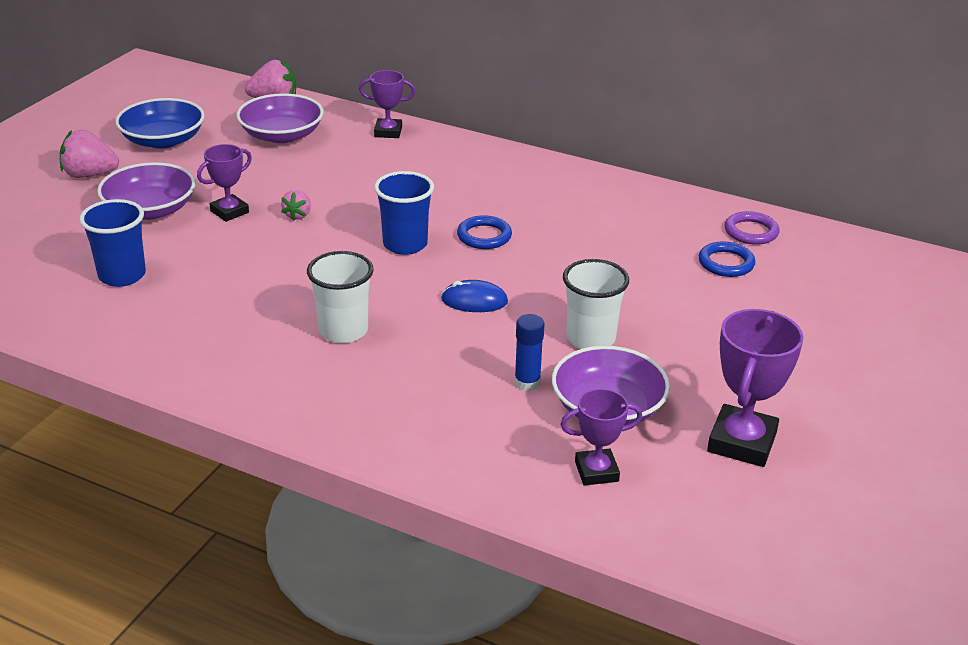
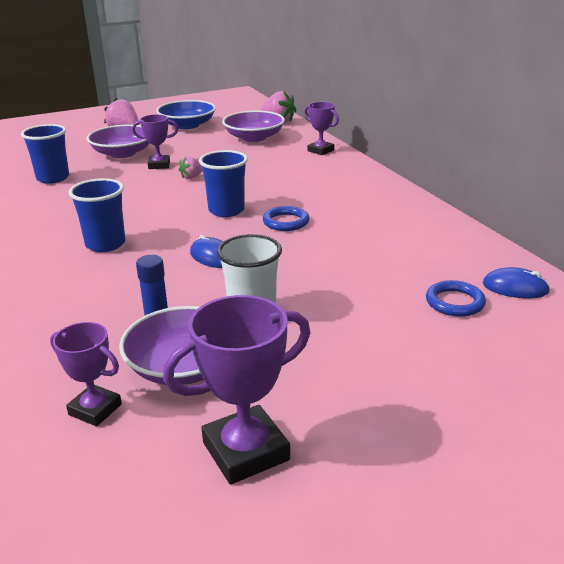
camera: 40 degrees right, 5 degrees down
white cup [307,251,374,343] -> blue cup [68,178,125,252]
purple ring [725,211,779,245] -> blue mouse [483,267,550,298]

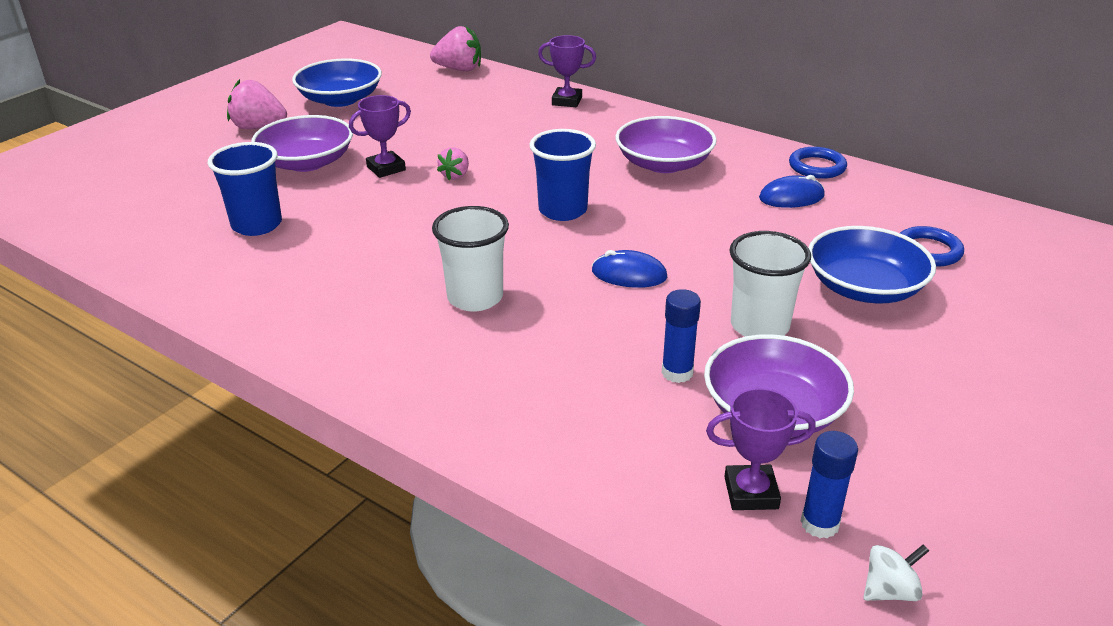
camera: 30 degrees left, 5 degrees up
blue cup [68,178,125,252] -> white cup [432,206,509,312]
purple trophy [163,295,310,485] -> none
purple bowl [222,111,285,142] -> purple bowl moved to [615,116,717,173]
blue ring [263,206,309,231] -> blue ring moved to [789,147,847,179]
blue mouse [483,267,550,298] -> blue mouse moved to [759,175,825,208]
none -> blue glue stick [801,431,858,539]
none -> blue bowl [808,226,936,304]
none -> white spinning top [864,544,929,601]

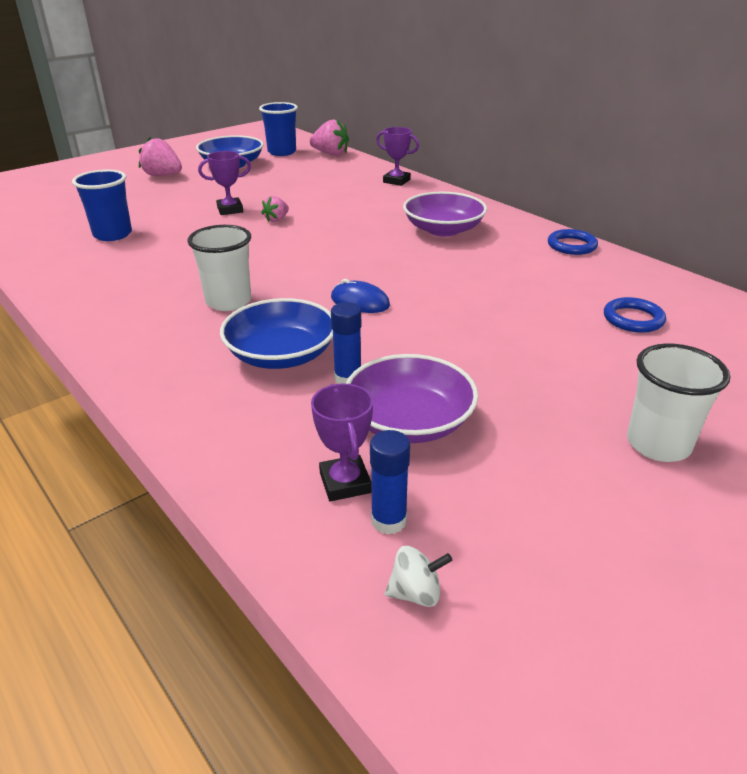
camera: 15 degrees right, 0 degrees up
purple bowl [251,115,353,172] -> none
blue cup [529,129,596,221] -> blue cup moved to [259,102,298,156]
purple trophy [706,388,816,510] -> purple trophy turned 60 degrees clockwise [311,384,373,501]
white cup [730,231,811,337] -> white cup moved to [627,343,730,462]
blue mouse [759,175,825,208] -> none
blue bowl [808,226,936,304] -> blue bowl moved to [220,298,333,369]

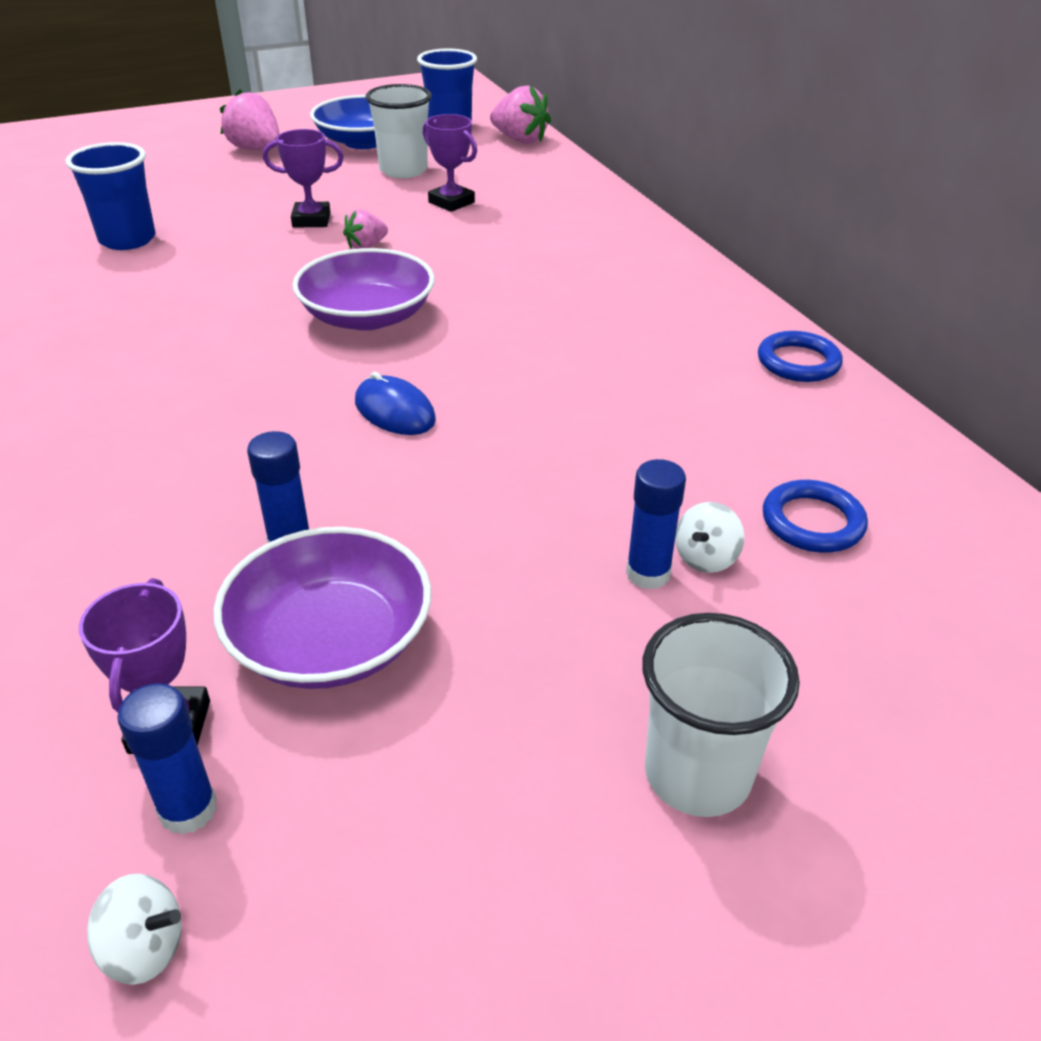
camera: 15 degrees right, 5 degrees up
white cup [187,225,251,311] -> white cup moved to [366,84,432,178]
blue bowl [220,298,333,369] -> none
purple trophy [376,127,419,186] -> purple trophy moved to [423,114,477,212]
purple bowl [403,192,487,236] -> purple bowl moved to [293,248,435,330]
none -> blue glue stick [626,459,686,590]
none -> white spinning top [675,502,744,573]

